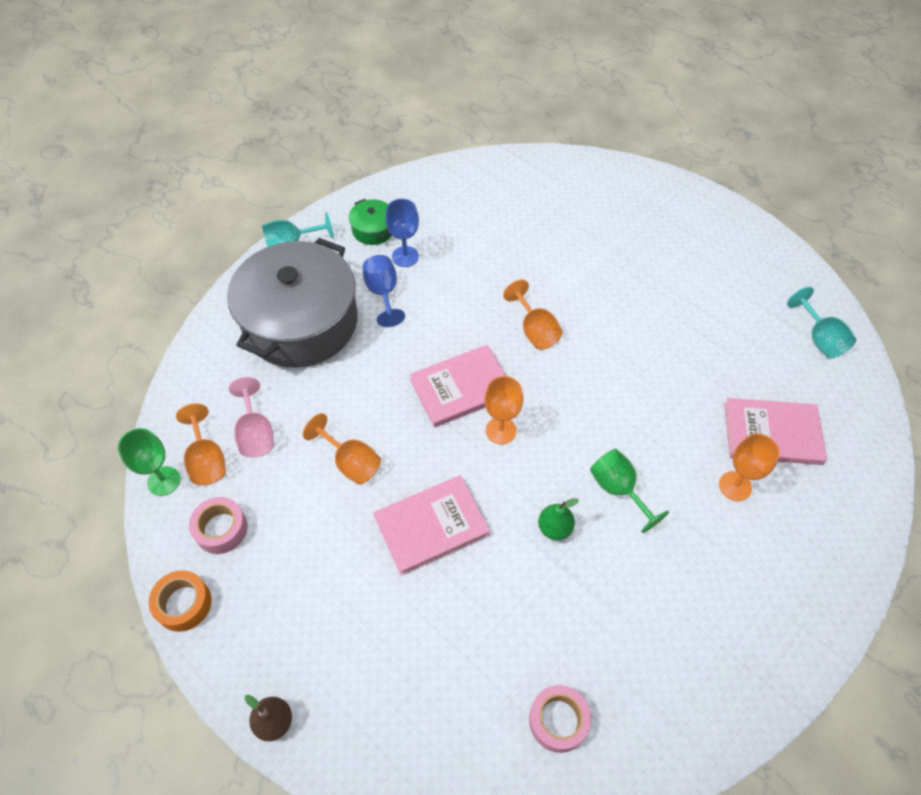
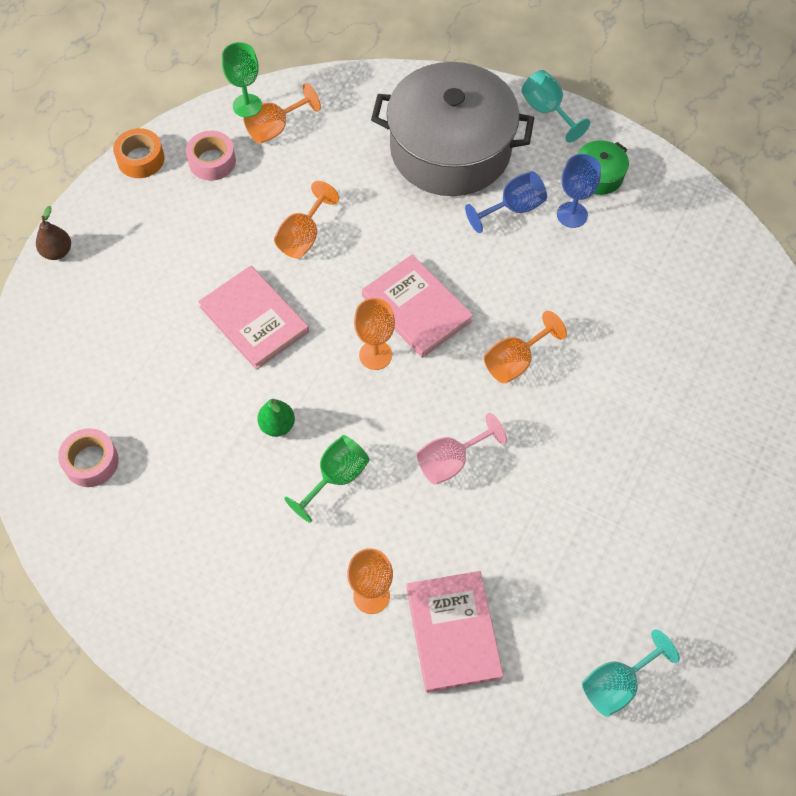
camera: 75 degrees right, 5 degrees up
pink goblet [229,377,273,457] -> pink goblet moved to [416,413,507,485]

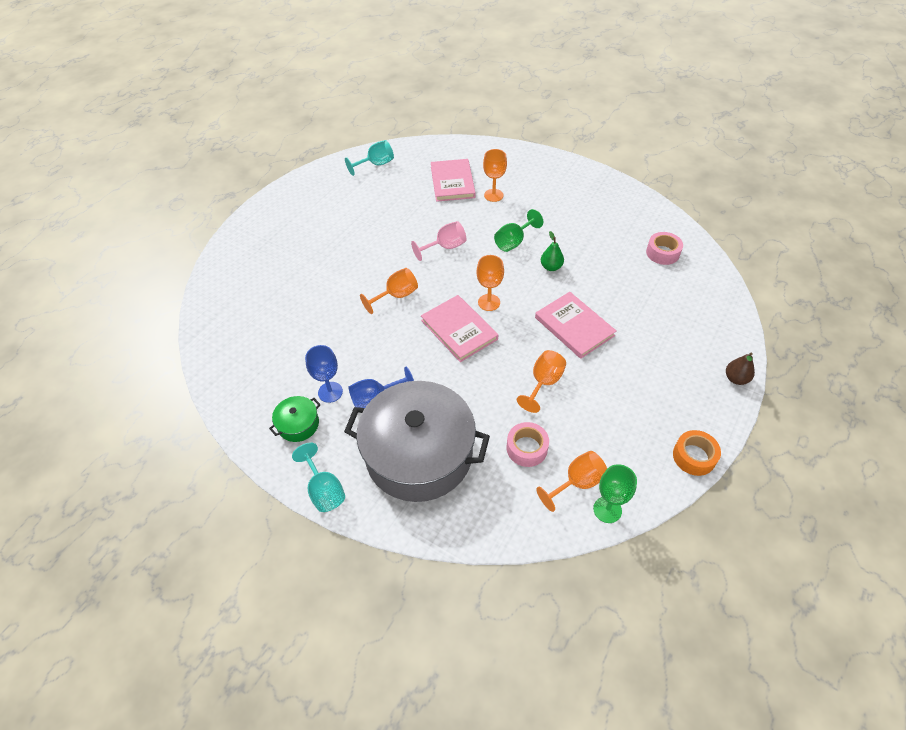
camera: 175 degrees left, 10 degrees down
pink tape [186,131,236,181] -> pink tape moved to [507,422,549,467]

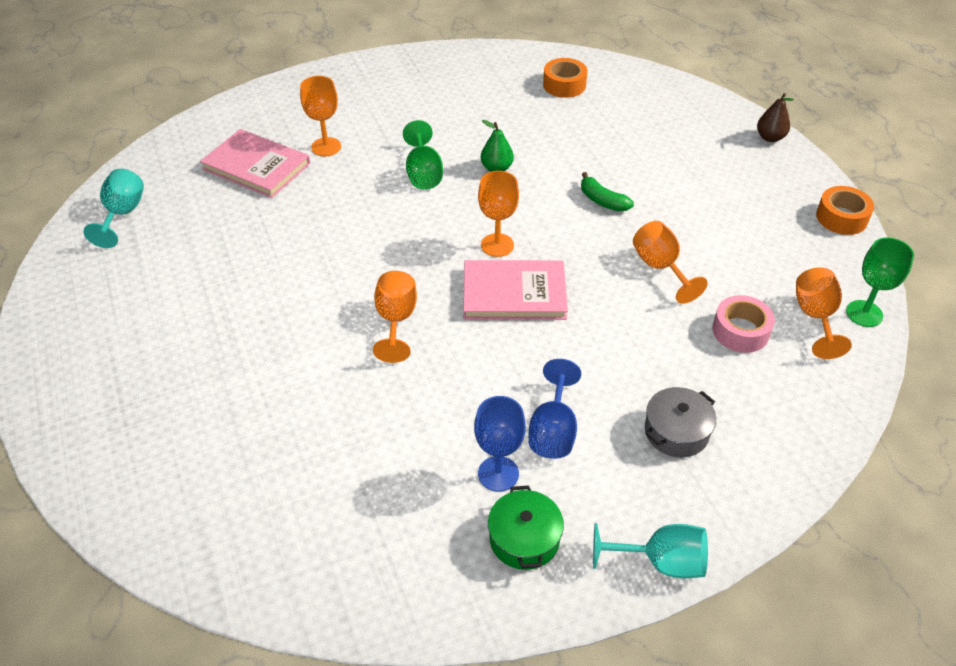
camera: 55 degrees left, 5 degrees down
grey pot [344,381,490,502] -> grey pot [645,387,716,457], size x0.40
pink goblet [411,221,466,261] -> none
pink book [535,292,617,359] -> green banana [581,172,634,212]
pink tape [646,232,683,265] -> orange tape [543,58,587,98]

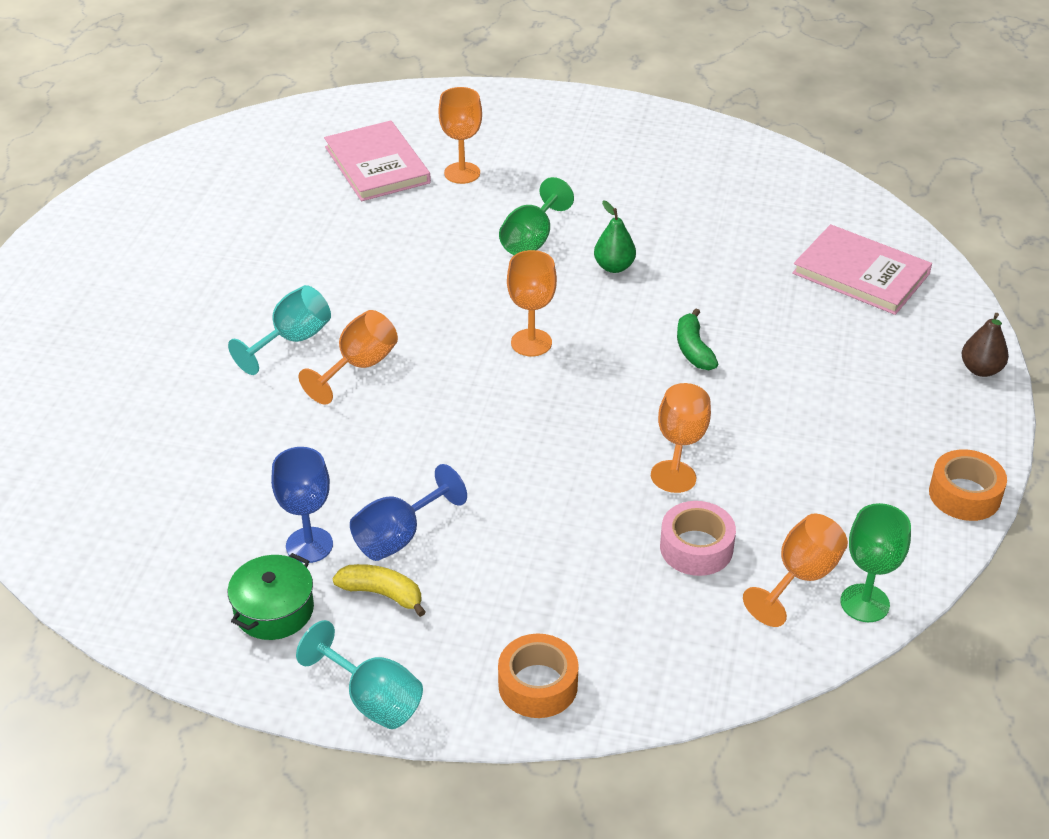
camera: 35 degrees right, 5 degrees down
turquoise goblet [83,169,144,248] -> turquoise goblet moved to [228,285,331,375]
pink book [463,260,568,320] -> pink book moved to [792,224,932,315]
orange tape [543,58,587,98] -> orange tape moved to [498,634,579,718]
grey pot [645,387,716,457] -> none
none -> yellow banana [333,564,426,617]

